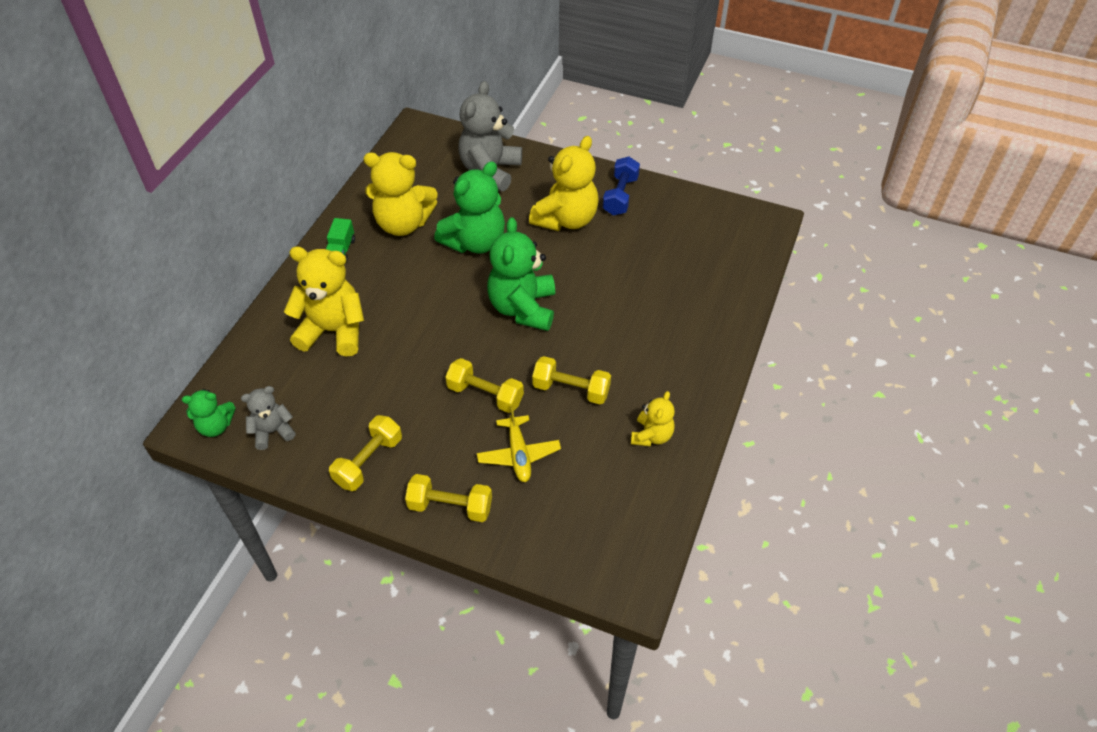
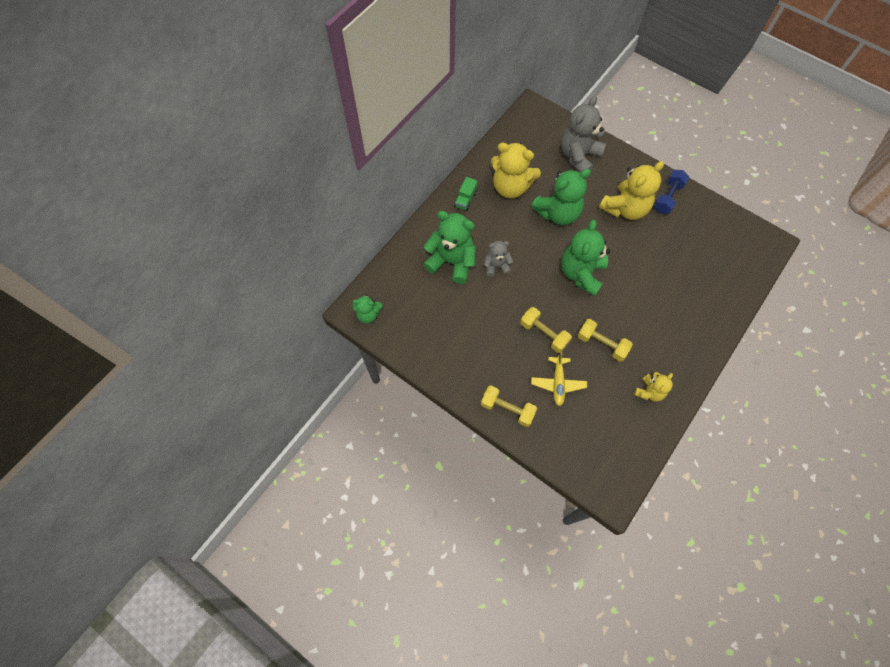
camera: 15 degrees right, 15 degrees up
grey teddy bear [241,386,296,450] -> grey teddy bear moved to [484,241,513,277]
yellow teddy bear [284,246,364,356] -> green teddy bear [423,211,476,284]
yellow dumbbell [329,415,402,491] -> none

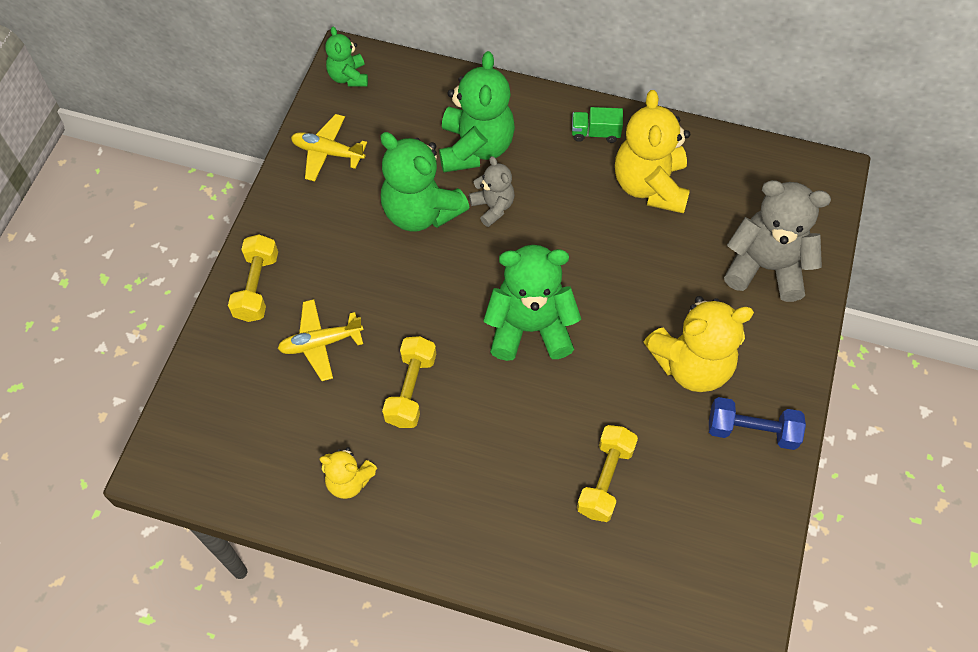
camera: 70 degrees right, 5 degrees down
yellow dumbbell [520,307,572,353] -> yellow dumbbell moved to [577,425,638,522]
green teddy bear [531,169,591,225] -> green teddy bear moved to [380,132,470,232]
yellow teddy bear [599,161,664,220] -> yellow teddy bear turned 45 degrees counterclockwise [644,296,754,392]
none -> yellow plane [291,114,367,181]

